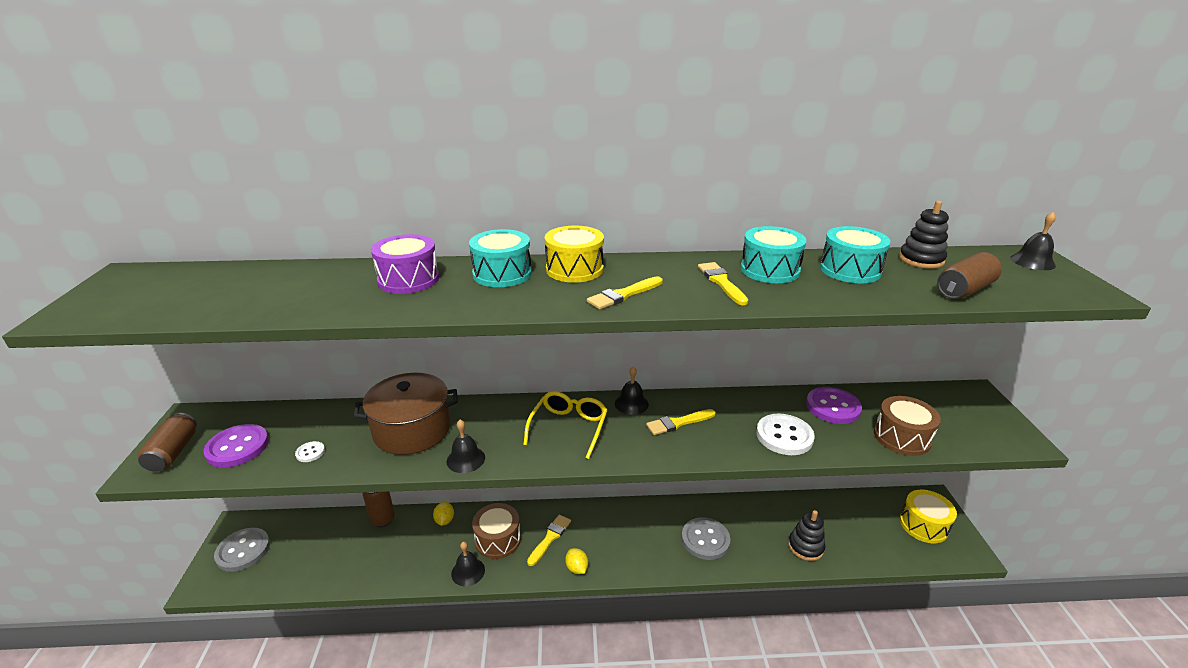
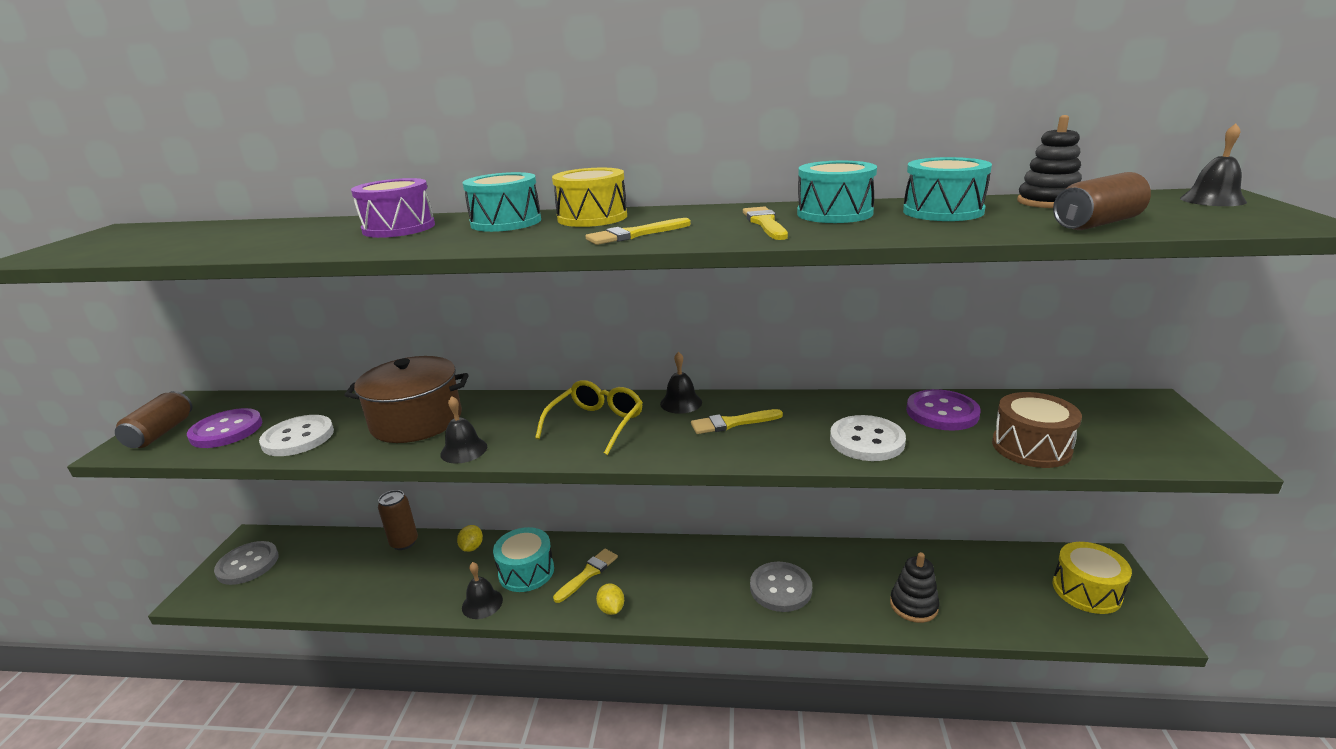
camera: 10 degrees right, 5 degrees down
white button [295,441,325,462] -> white button [259,415,334,456], size x2.11
brown drum [472,503,521,559] -> turquoise drum [493,527,554,592]

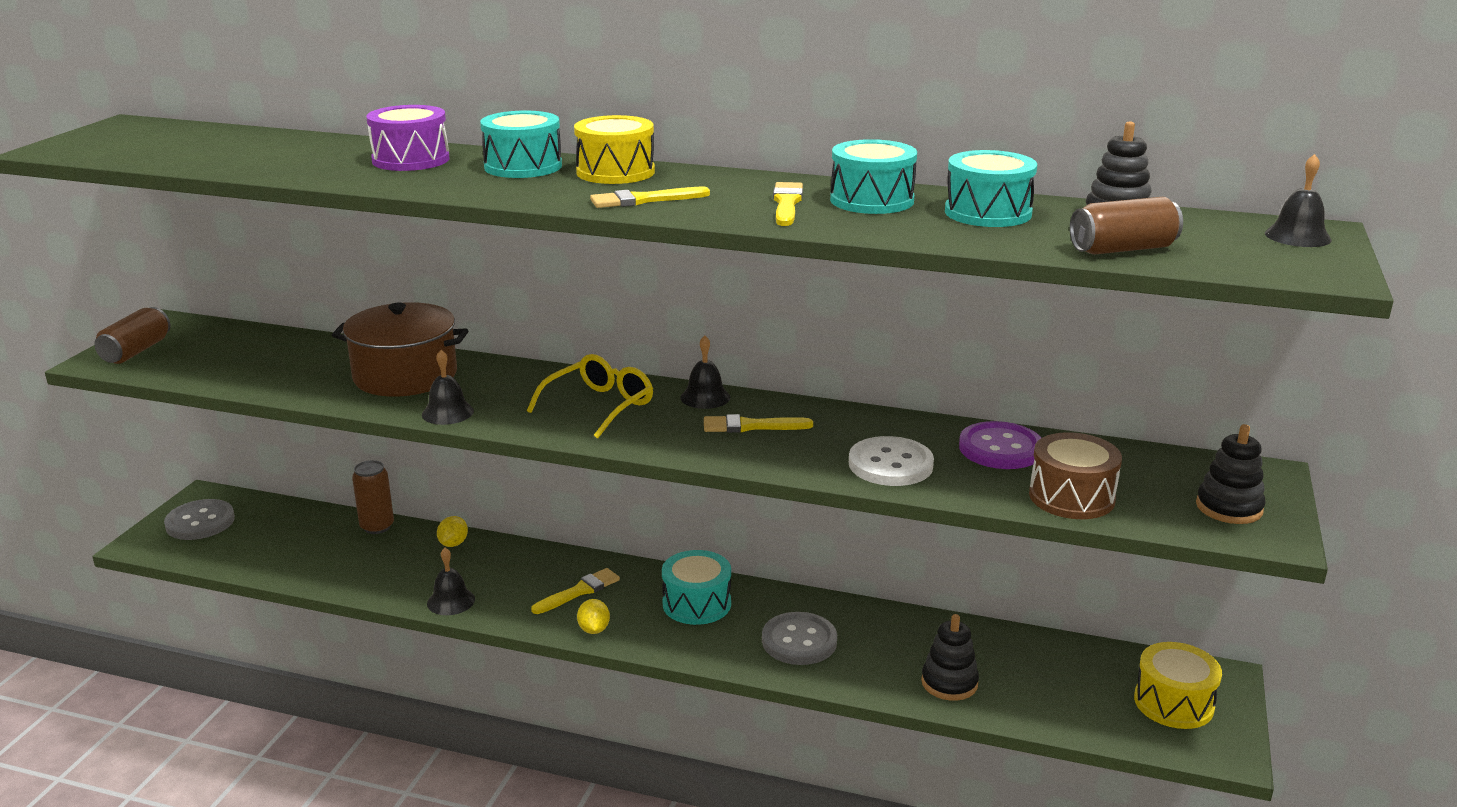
camera: 10 degrees right, 0 degrees up
purple button [187,408,262,448] -> none
white button [259,415,334,456] -> none
turquoise drum [493,527,554,592] -> turquoise drum moved to [662,550,731,625]
none -> black stacking toy [1196,424,1266,524]

